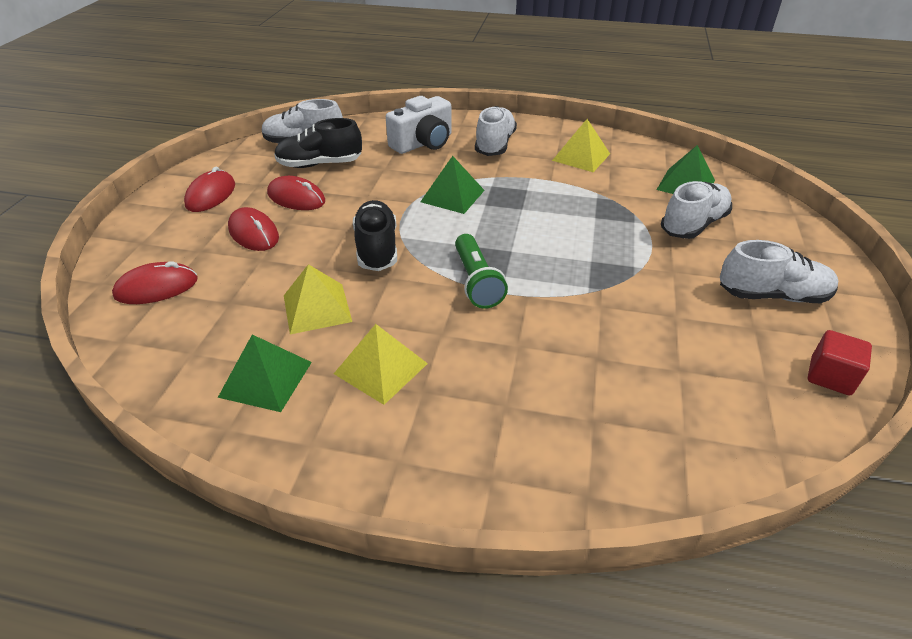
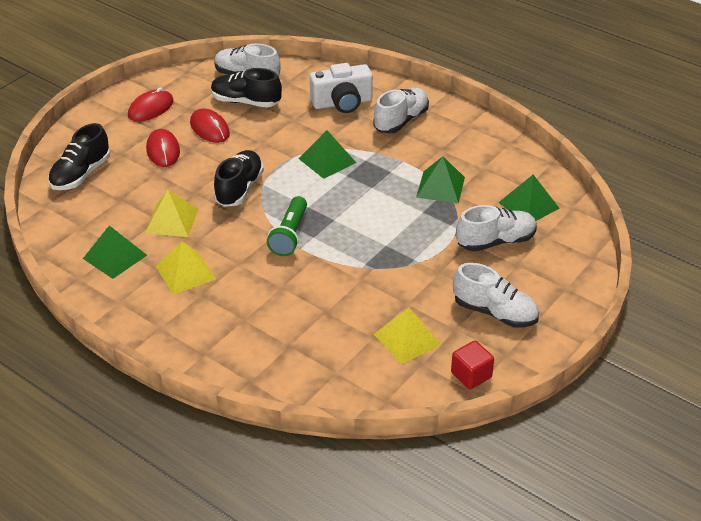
camera: 25 degrees right, 0 degrees up
red mouse [112,261,198,304] -> black shoe [48,123,110,190]
yellow pyramid [552,119,610,172] -> yellow pyramid moved to [374,308,442,365]
none -> green pyramid [416,156,465,204]

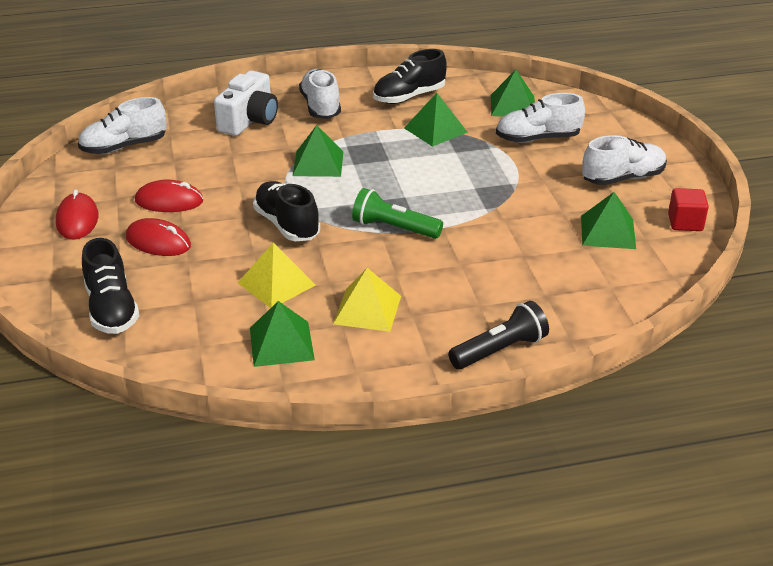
camera: 50 degrees left, 5 degrees down
black shoe [211,68,282,108] -> black shoe moved to [373,49,447,104]
green flashlight [267,196,307,256] -> green flashlight turned 150 degrees clockwise [352,188,443,239]
yellow pyramid [374,308,442,365] -> green pyramid [581,192,636,249]
white shoe [456,205,537,252] -> white shoe turned 120 degrees counterclockwise [496,93,585,143]
none -> black flashlight [448,301,549,369]

